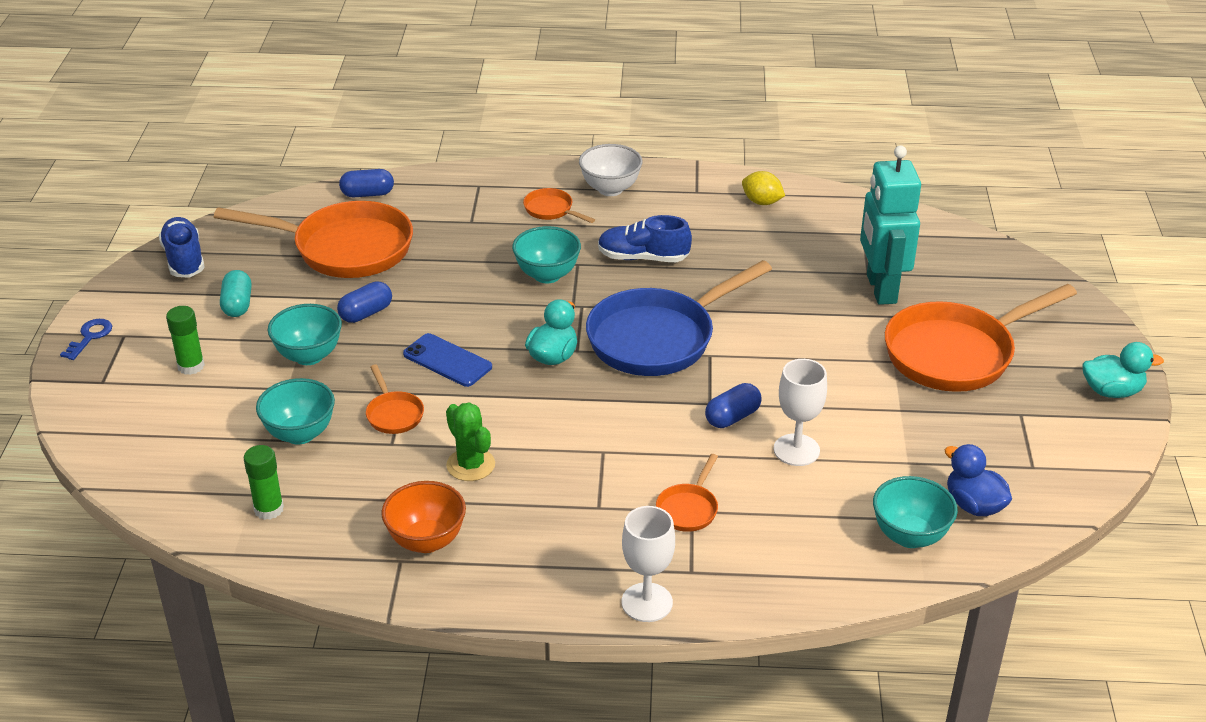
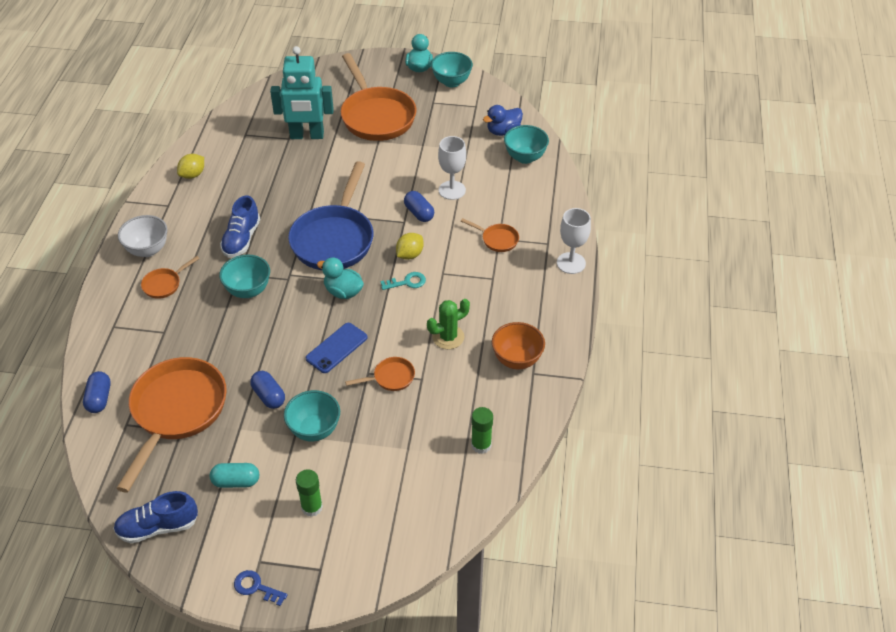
camera: 85 degrees left, 10 degrees up
turquoise bowl [256,378,335,445] -> turquoise bowl moved to [431,52,473,88]
blue pan [586,260,772,376] -> blue pan turned 45 degrees clockwise [288,161,374,270]
none -> turquoise key [381,272,426,290]
none -> yellow lemon [396,233,424,260]

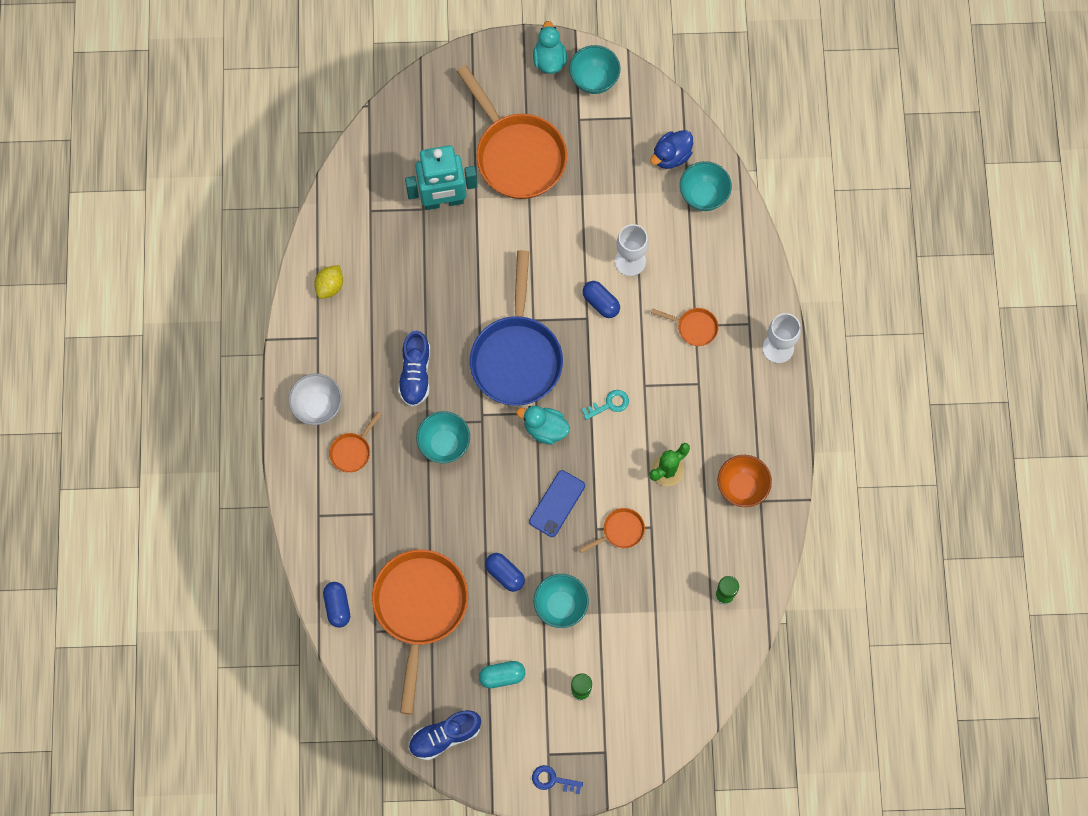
camera: 10 degrees left, 25 degrees up
yellow lemon [396,233,424,260] -> none

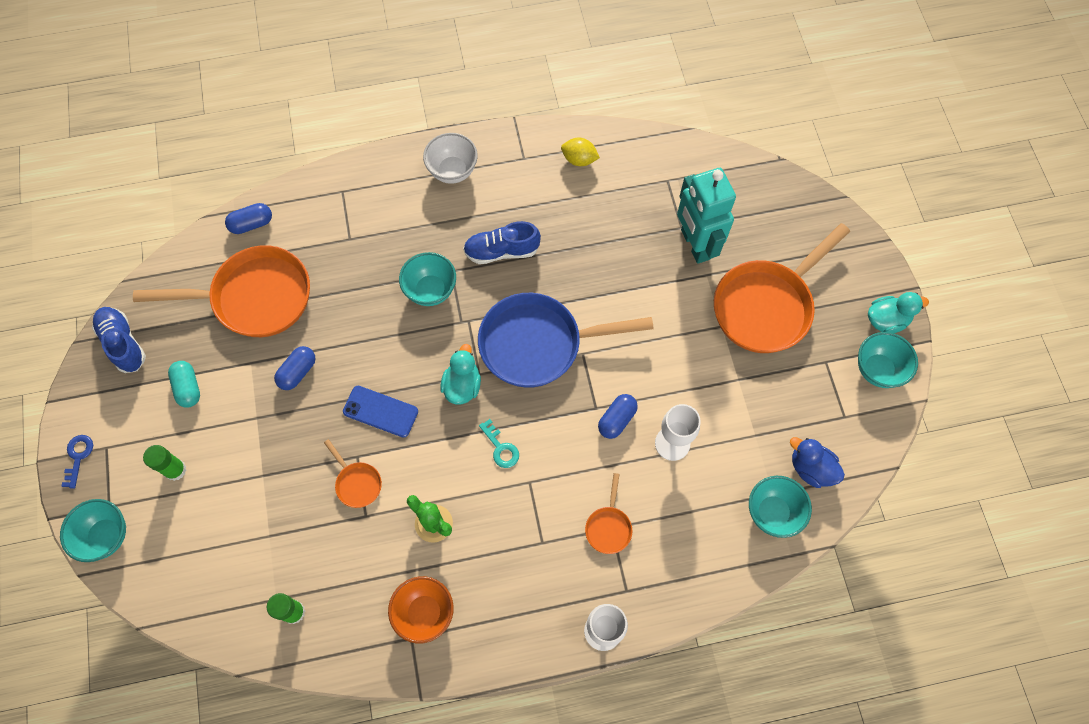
camera: 80 degrees right, 5 degrees down
orange pan [329,412,382,473] -> none
turquoise bowl [534,574,589,628] -> turquoise bowl moved to [60,499,126,562]

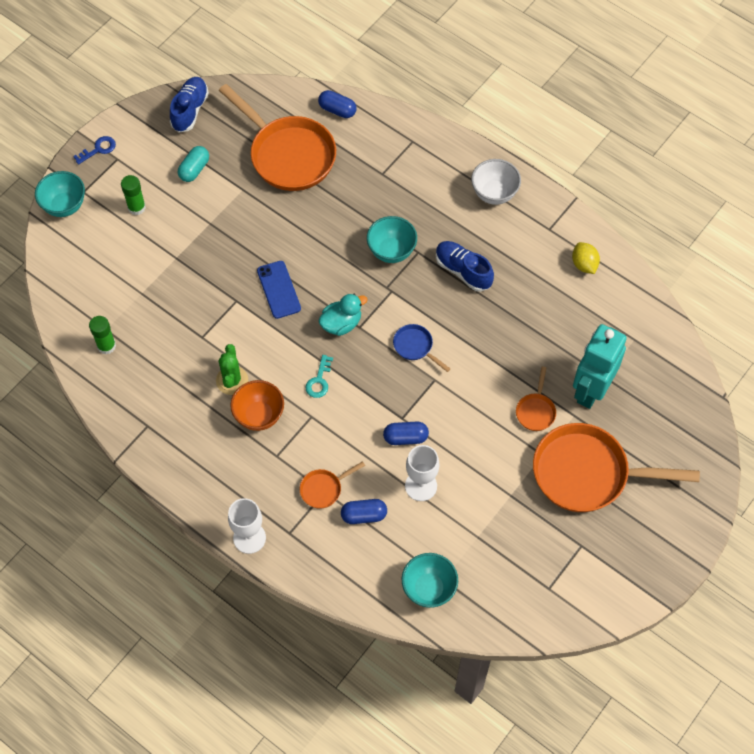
camera: 50 degrees right, 5 degrees down
blue capsule [274,346,316,390] -> blue capsule moved to [341,499,387,524]
orange pan [324,439,382,508] -> orange pan moved to [516,367,556,431]
orange bowl [388,576,454,644] -> orange bowl moved to [230,380,284,431]
blue pan [478,293,654,388] -> blue pan [393,324,450,372], size x0.43
blue duck [790,437,845,488] -> none
turquoise bowl [858,332,918,388] -> none
turquoise duck [868,292,929,333] -> none

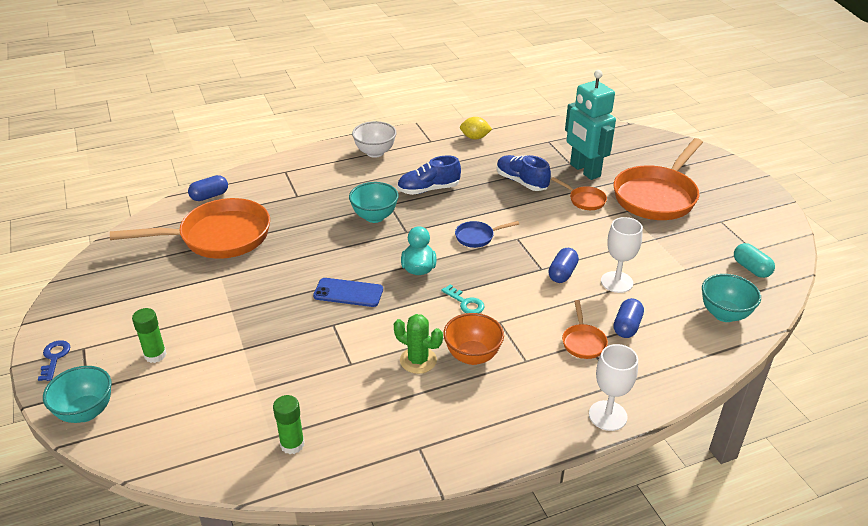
camera: 60 degrees left, 25 degrees down
blue shoe [170,77,209,132] -> blue shoe moved to [497,155,551,191]
turquoise capsule [178,146,209,182] -> turquoise capsule moved to [734,243,775,278]

